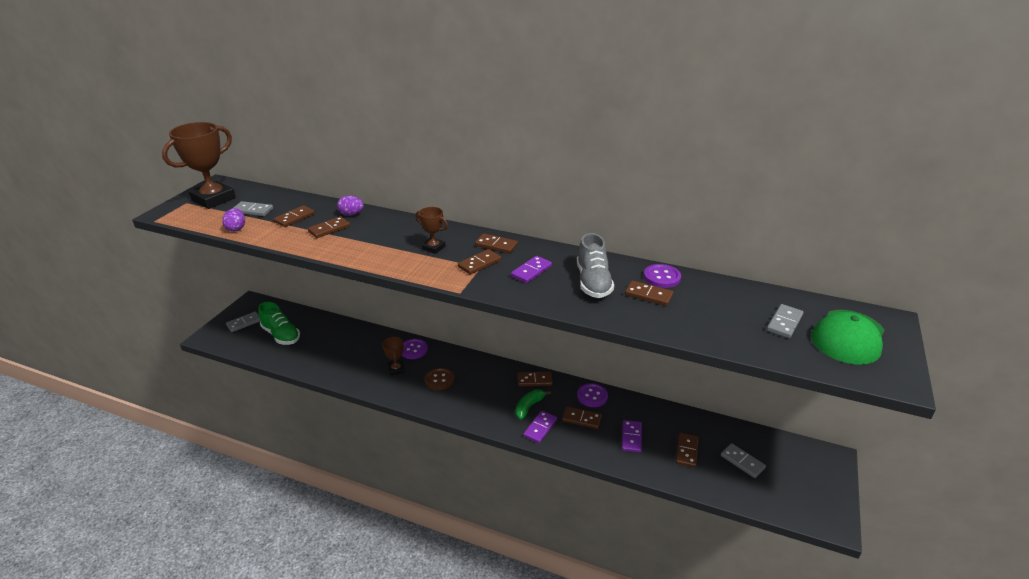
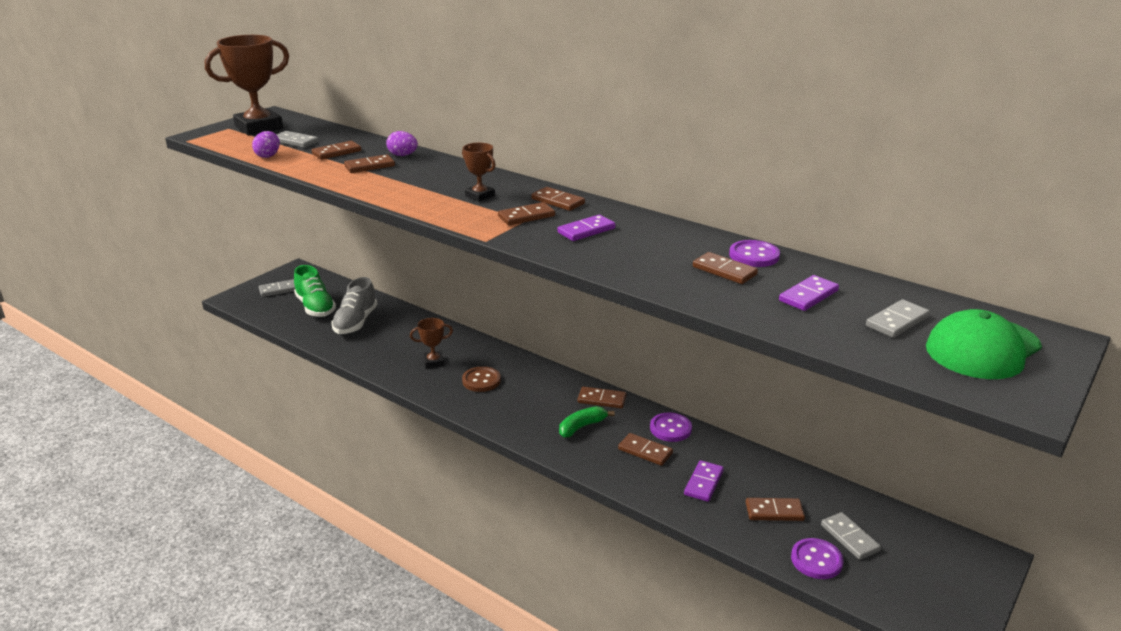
camera: 15 degrees right, 5 degrees down
brown trophy [382,337,405,376] -> brown trophy turned 75 degrees clockwise [410,318,453,368]
purple button [402,339,428,359] -> purple button moved to [791,538,844,579]
purple domino [523,411,557,443] -> purple domino moved to [779,275,839,311]
grey shoe [577,233,614,298] -> grey shoe moved to [331,277,377,334]
brown domino [676,433,699,468] -> brown domino turned 60 degrees clockwise [746,498,805,521]

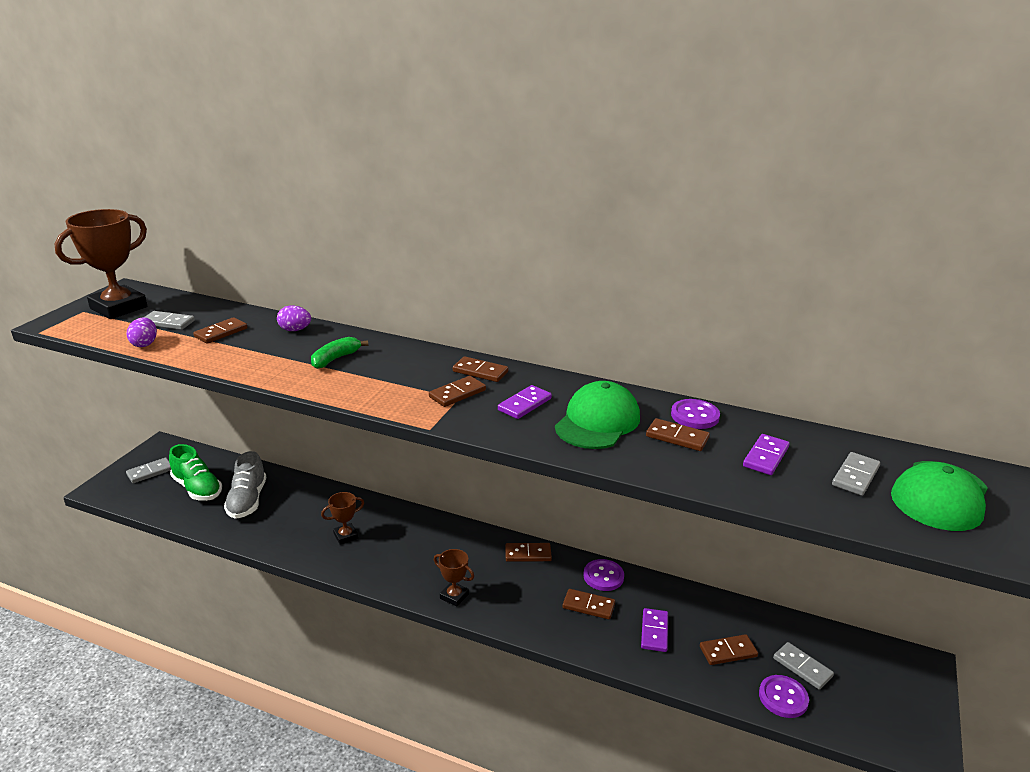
camera: 15 degrees left, 0 degrees up
brown domino [344,154,395,173] -> none
brown trophy [462,143,495,202] -> brown trophy moved to [434,549,474,607]
brown button [462,366,501,392] -> none
green banana [559,406,615,437] -> green banana moved to [311,337,368,369]
none -> green cap [555,381,640,449]

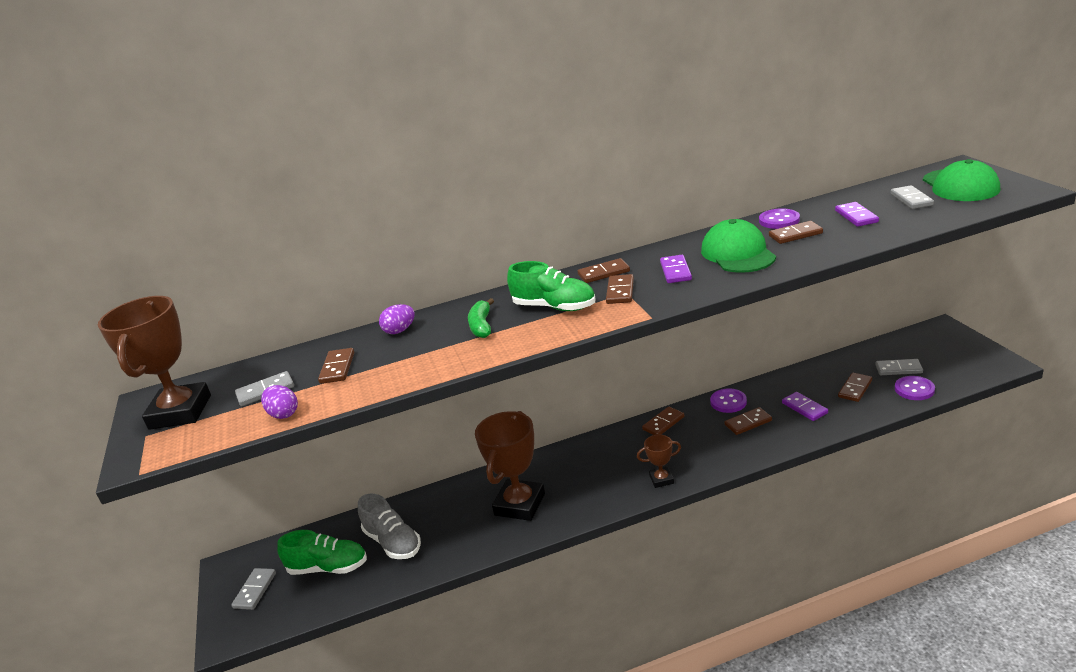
camera: 35 degrees left, 0 degrees up
brown trophy [321,492,364,545] -> brown trophy [475,411,545,521], size x2.04
none -> green shoe [507,261,596,311]

